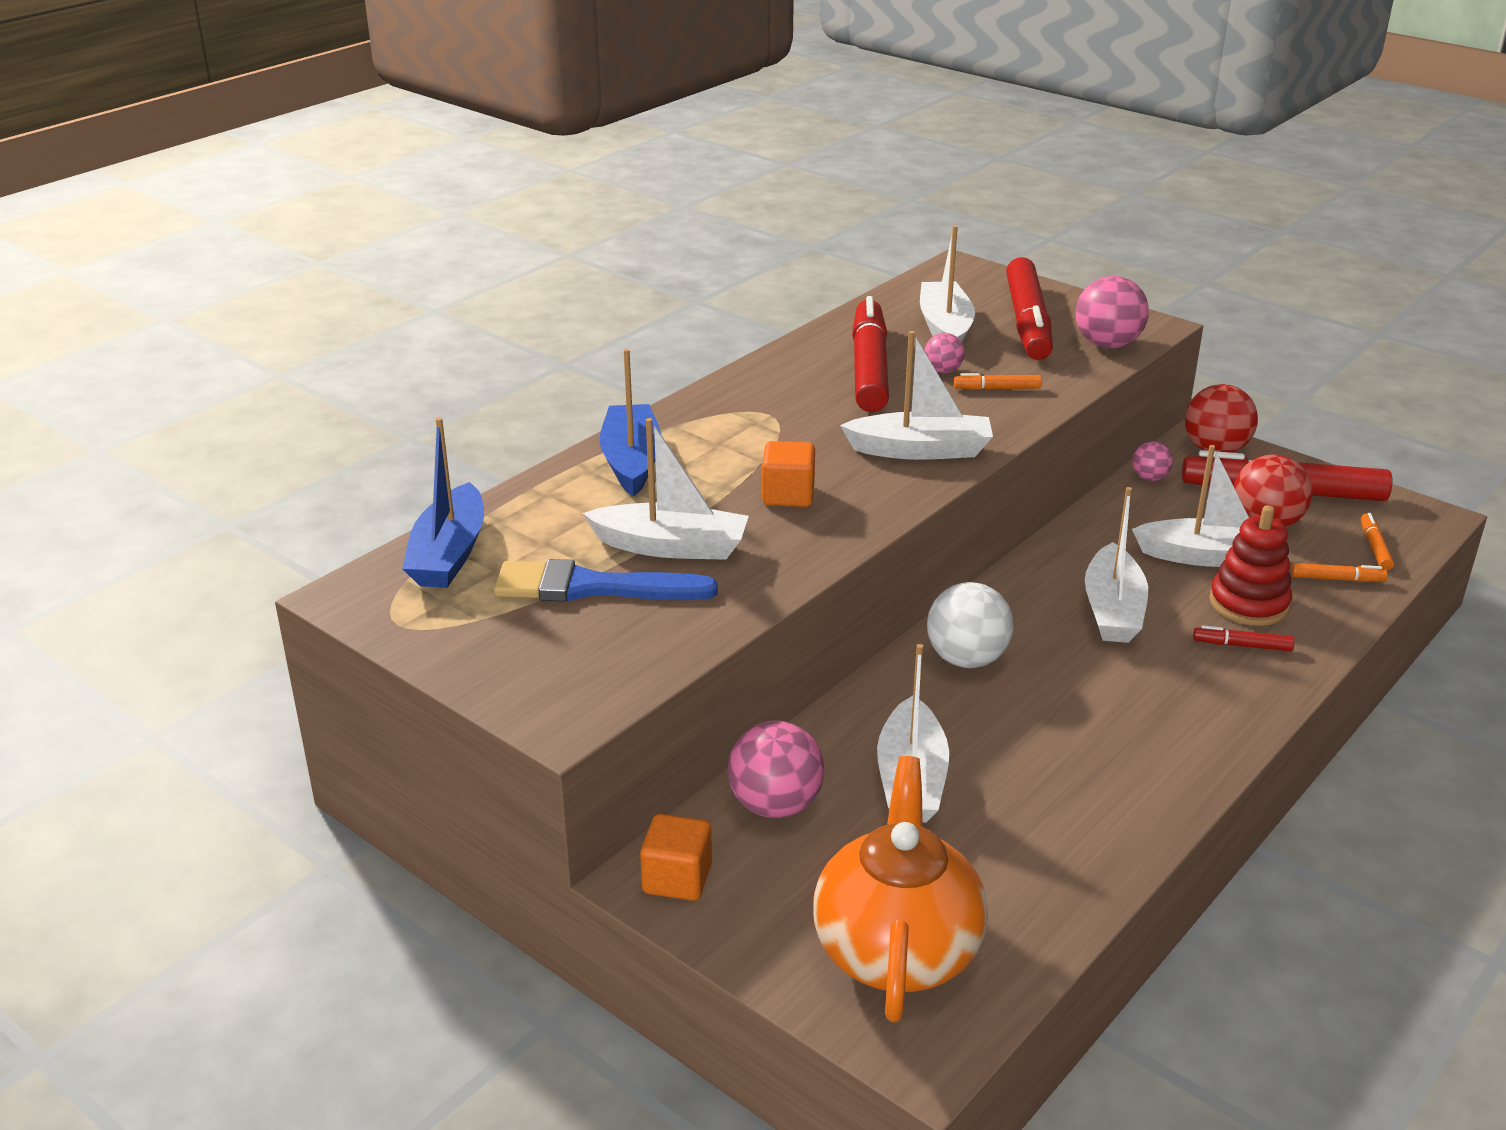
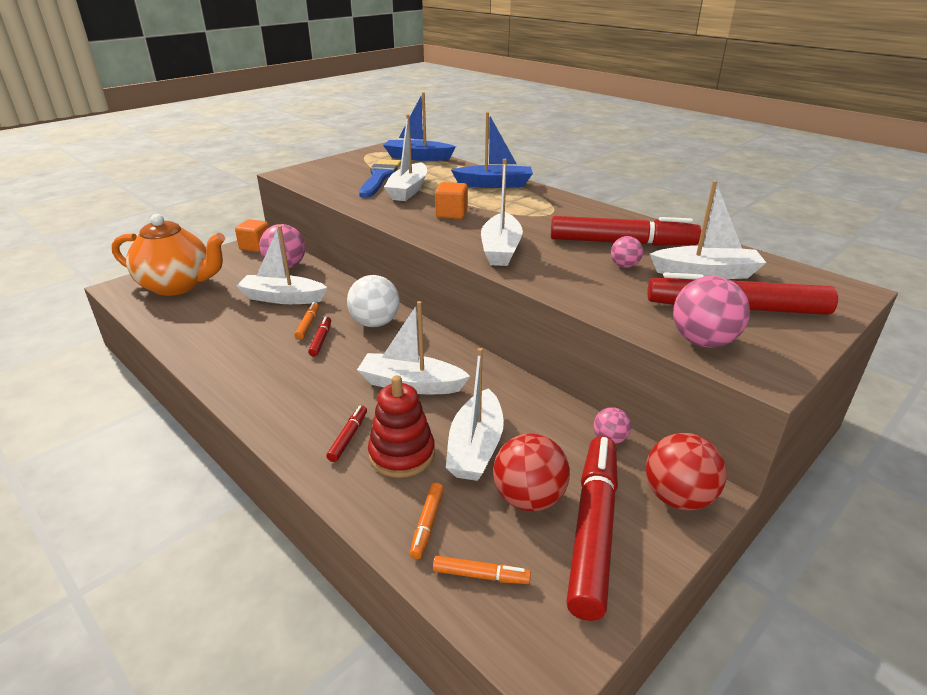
camera: 95 degrees right, 0 degrees up
orange marker [954,373,1041,390] -> orange marker moved to [294,302,319,340]
none -> red marker [308,316,331,357]

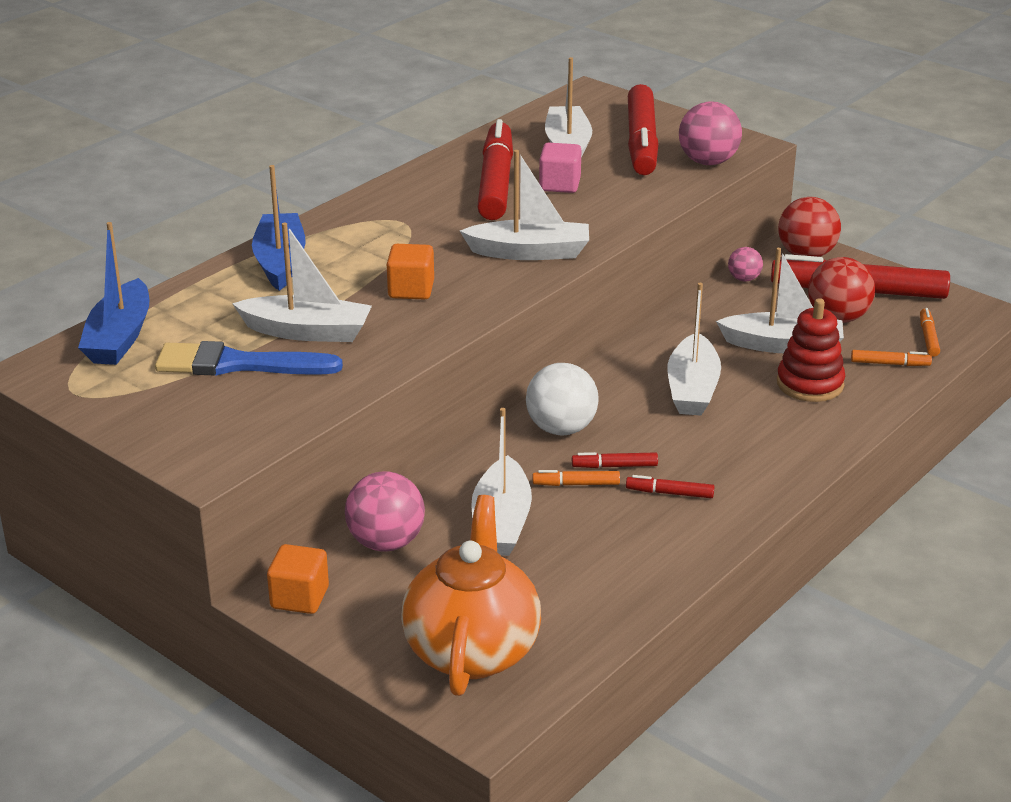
camera: 95 degrees left, 0 degrees up
red marker [326,405,367,462] -> red marker moved to [626,475,714,498]
pink ball [611,236,643,268] -> pink cube [539,143,581,193]

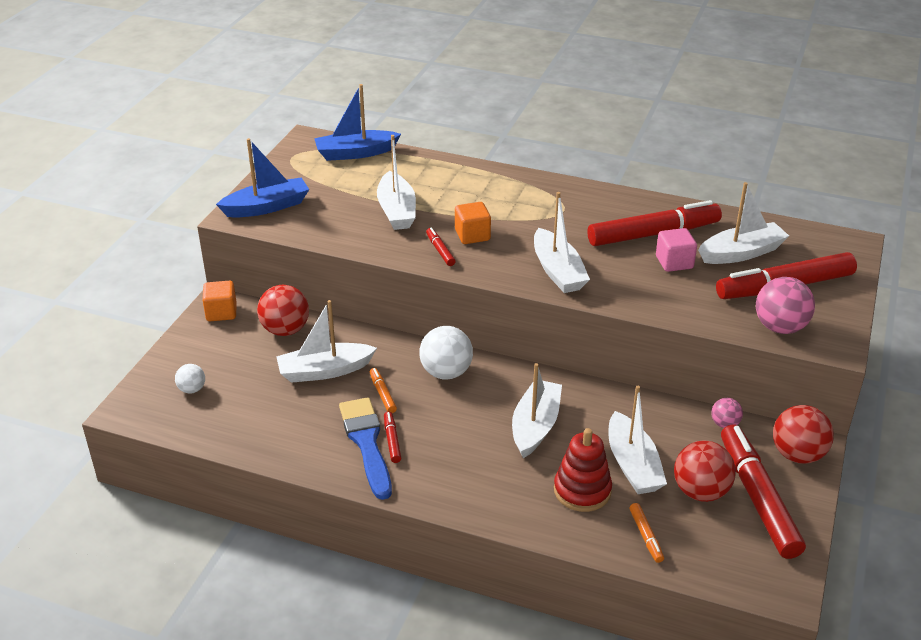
camera: 70 degrees right, 5 degrees up
blue brush [155,341,343,376] -> blue brush moved to [339,397,392,500]
blue boat [252,165,306,291] -> blue boat moved to [216,138,309,218]
pink ball [345,471,425,552] -> red ball [257,285,309,336]
orange teapot [401,495,541,696] -> white ball [175,364,205,394]
red marker [572,452,658,468] -> red marker moved to [426,228,456,266]
white boat [667,283,721,416] -> white boat turned 120 degrees clockwise [512,363,562,458]
orange marker [920,308,940,357] -> none

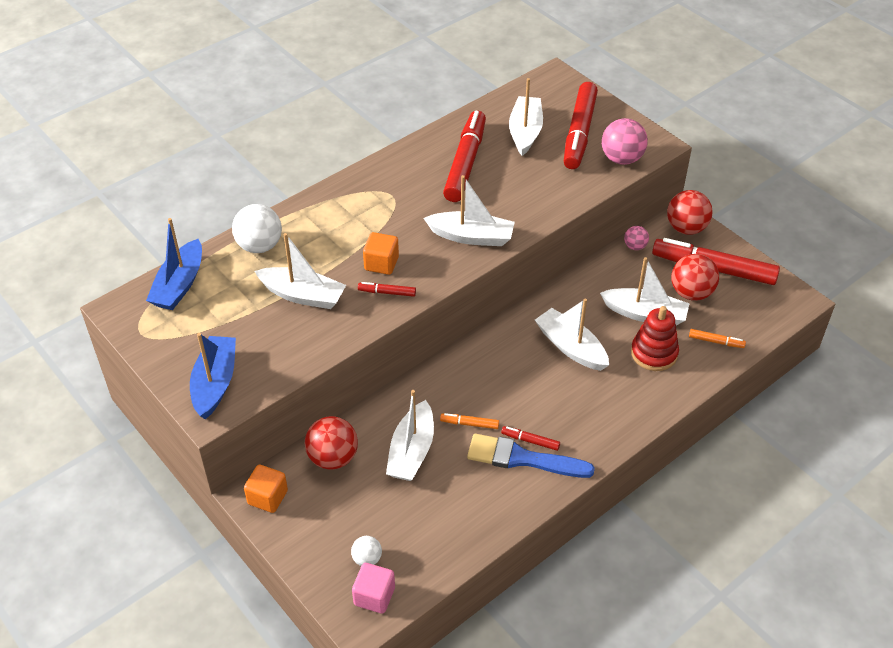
camera: 60 degrees left, 10 degrees up
white ball [419,326,473,380] -> white ball moved to [232,204,282,253]
pink cube [656,228,697,272] -> pink cube moved to [352,563,395,614]

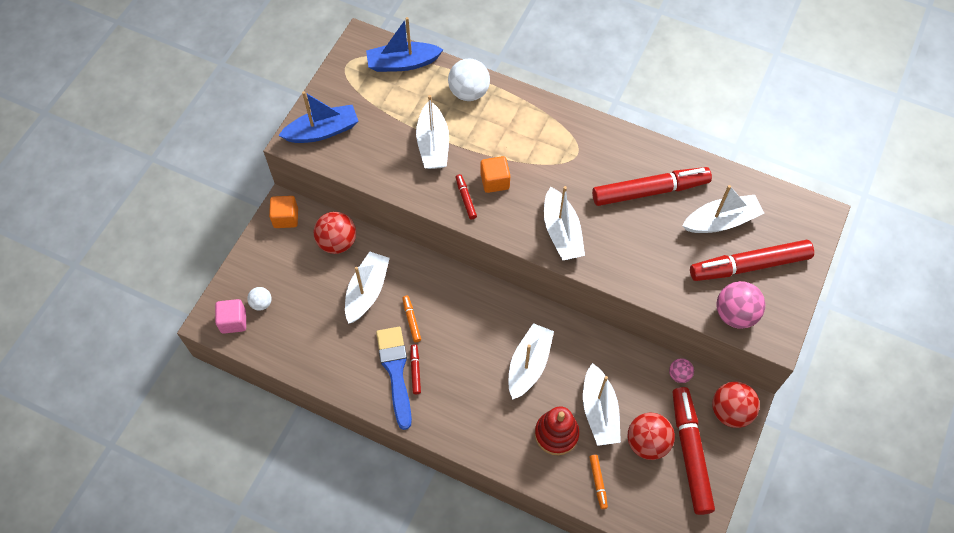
camera: 65 degrees right, 15 degrees up
white boat [386,390,434,481] -> white boat turned 120 degrees clockwise [345,252,390,324]

